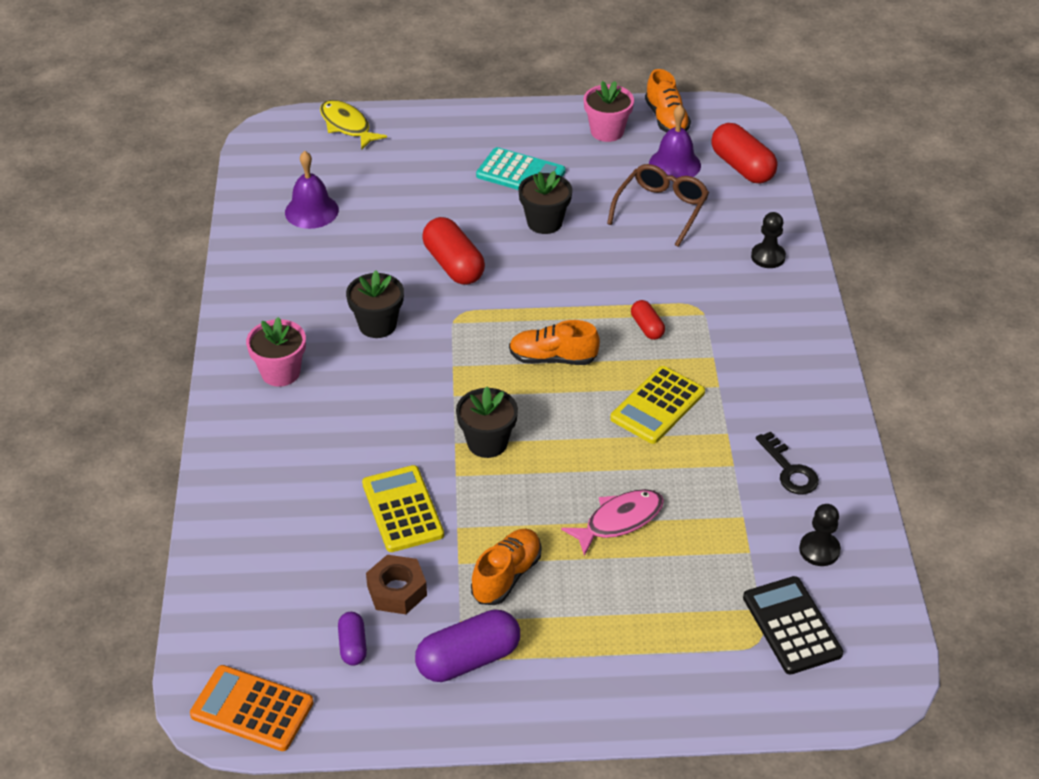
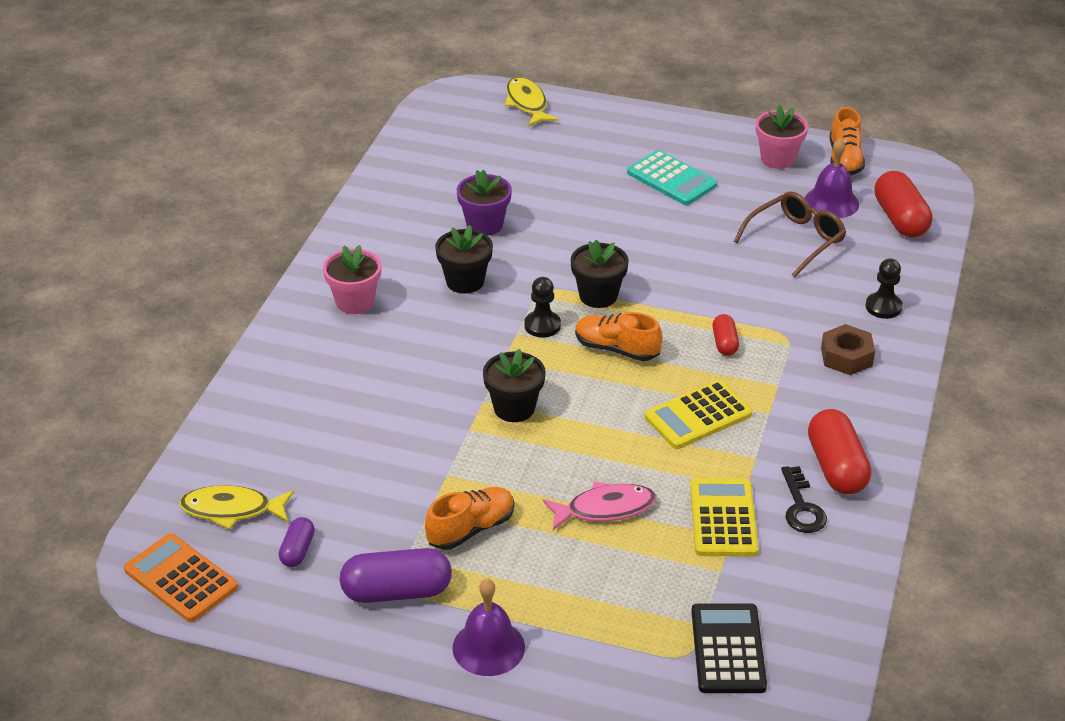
camera: 20 degrees right, 5 degrees down
purple bell [285,151,339,229] -> purple bell moved to [453,579,525,676]
yellow calculator [362,465,444,552] -> yellow calculator moved to [690,478,759,557]
brown nut [366,555,427,614] -> brown nut moved to [821,324,875,375]
red capsule [423,217,485,285] -> red capsule moved to [808,409,871,494]
black flower pot [518,171,572,234] -> black flower pot moved to [571,240,629,308]
black pawn [799,504,841,566] -> black pawn moved to [524,277,561,337]
none -> yellow fish [179,485,294,530]
none -> purple flower pot [457,170,512,236]

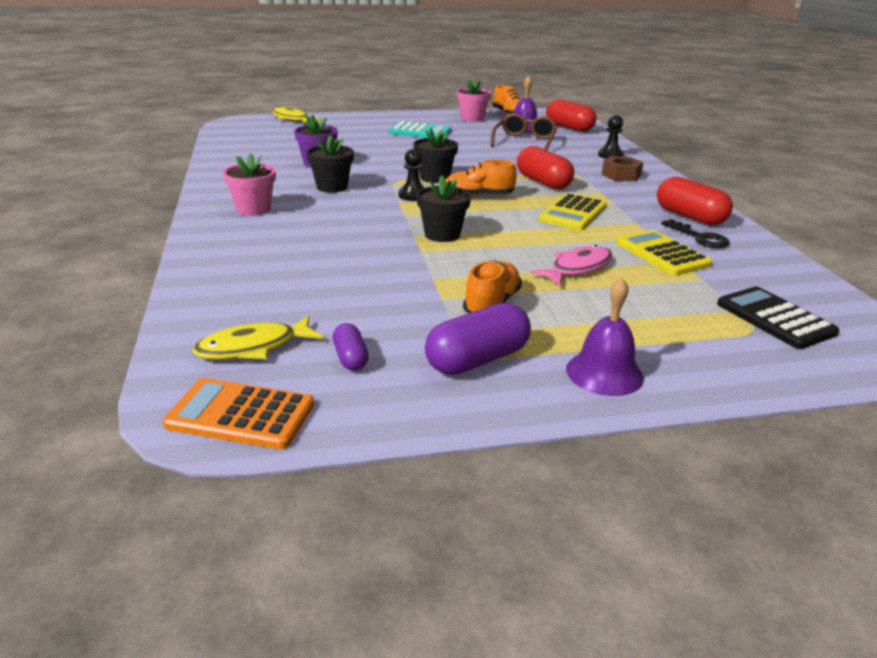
camera: 30 degrees left, 10 degrees down
red capsule [712,314,739,356] -> red capsule [517,146,574,189], size x1.84

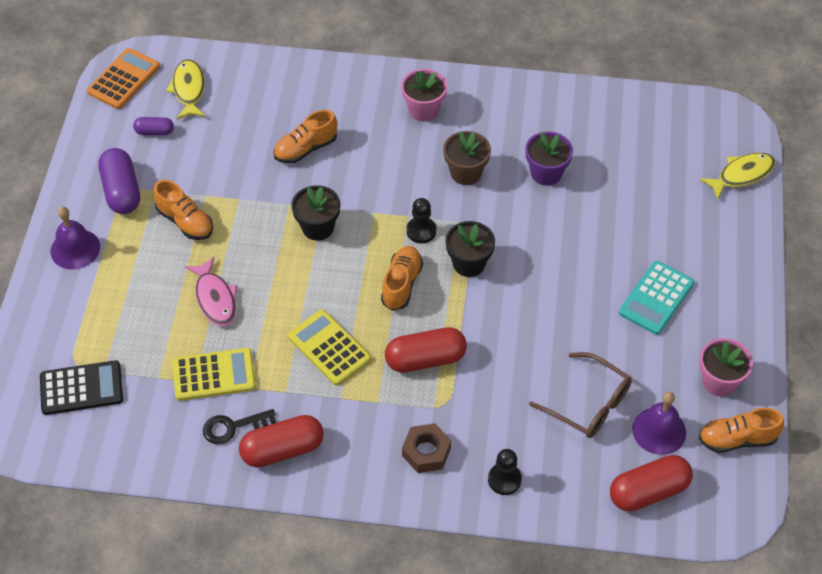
camera: 110 degrees right, 25 degrees up
black flower pot [307,135,354,193] -> brown flower pot [443,131,491,185]
none -> orange shoe [273,110,338,164]

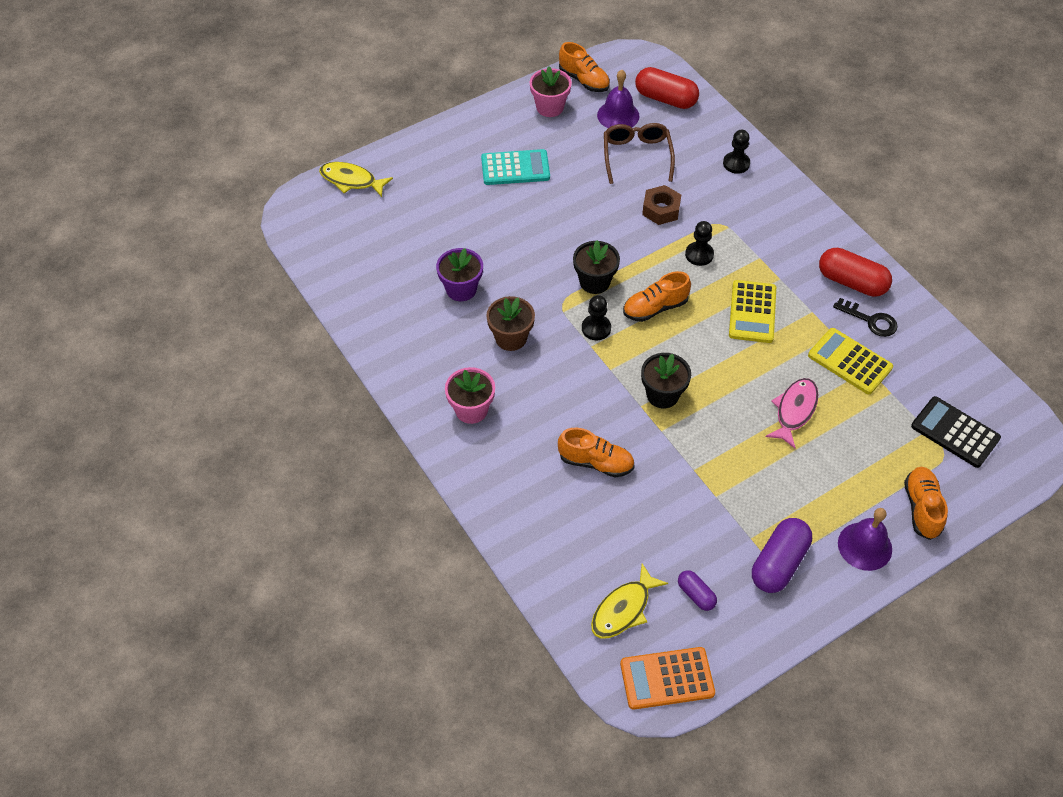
camera: 130 degrees left, 0 degrees up
orange shoe [153,180,213,240] -> orange shoe moved to [904,467,948,540]
red capsule [385,327,467,373] -> black pawn [685,221,714,266]
brown nut [402,423,451,473] -> brown nut moved to [642,185,681,225]

